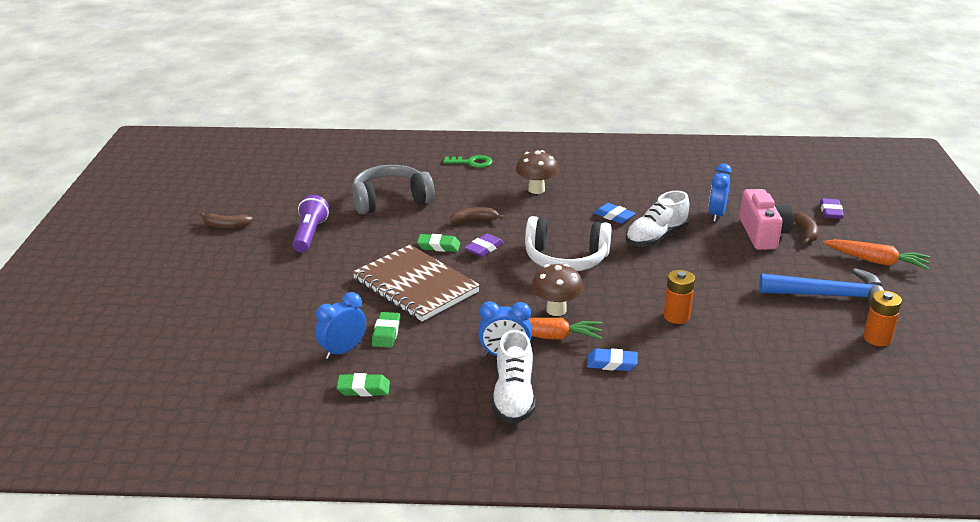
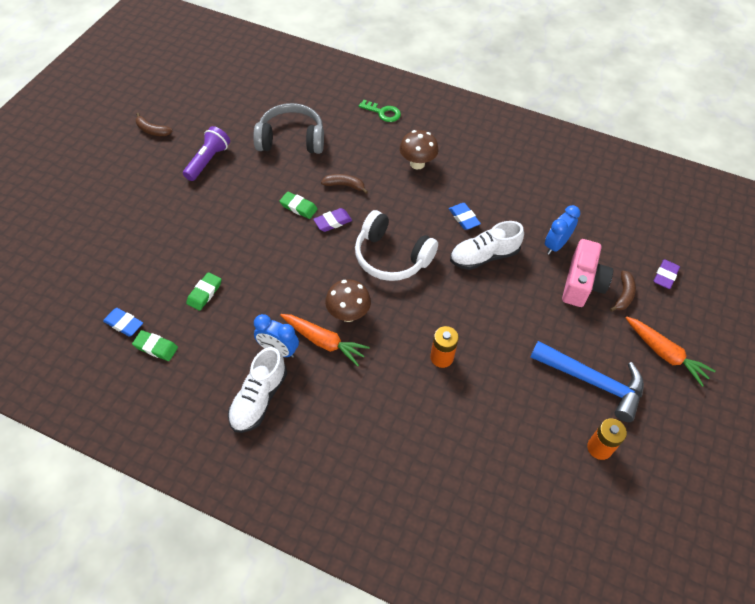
camera: 20 degrees right, 25 degrees up
blue clock [315,292,366,359] -> none
brown notebook [352,245,480,321] -> none
blue eraser [587,348,638,371] -> blue eraser moved to [103,308,143,337]

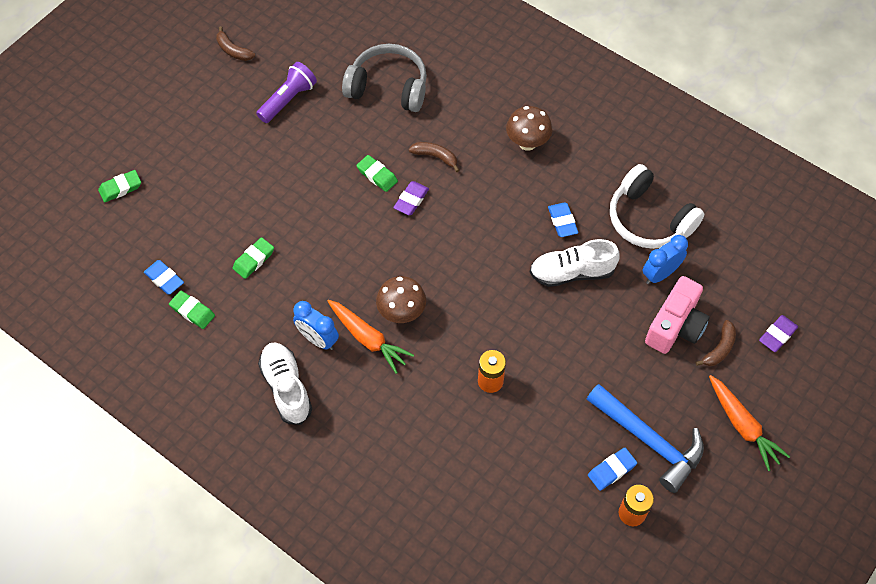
camera: 15 degrees right, 5 degrees up
white shoe [228,347,287,433] -> white shoe turned 120 degrees clockwise [258,342,312,425]
purple eraser [313,208,352,232] -> purple eraser turned 45 degrees counterclockwise [393,181,429,215]
white headphones [355,210,438,281] -> white headphones moved to [610,164,705,249]
green key [359,100,401,122] -> none
none -> green eraser [98,170,141,203]
none -> blue eraser [588,448,637,491]

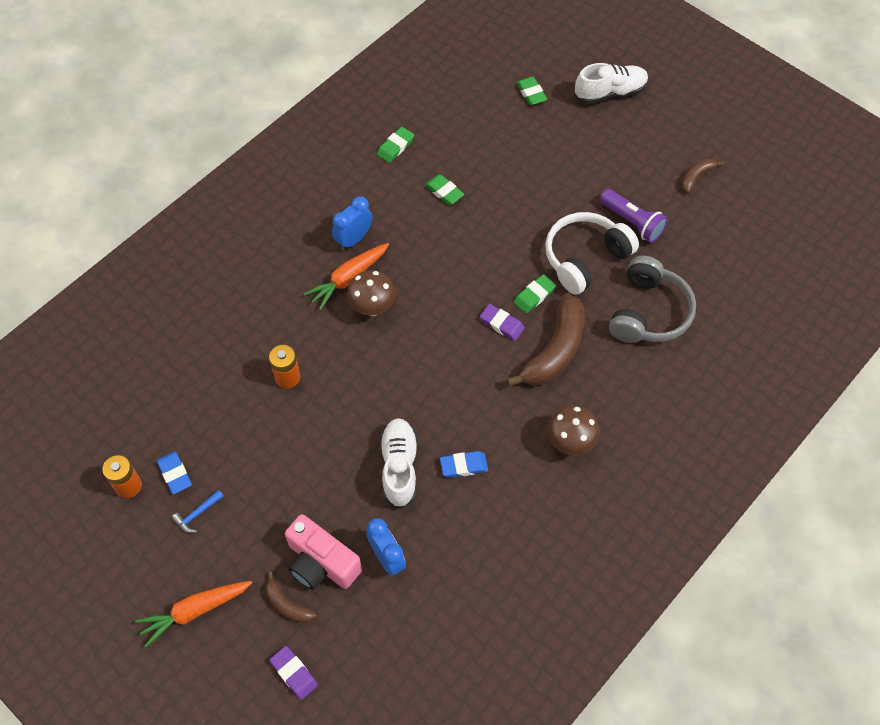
camera: 95 degrees right, 0 degrees up
blue eraser [144,260,184,295] -> none
white shoe [258,342,312,425] -> white shoe moved to [575,63,648,104]
brown banana [409,142,459,172] -> brown banana [506,293,585,386], size x2.02
blue hammer [587,384,704,493] -> blue hammer [172,490,224,533], size x0.41
white headphones [610,164,705,249] -> white headphones moved to [545,212,639,295]

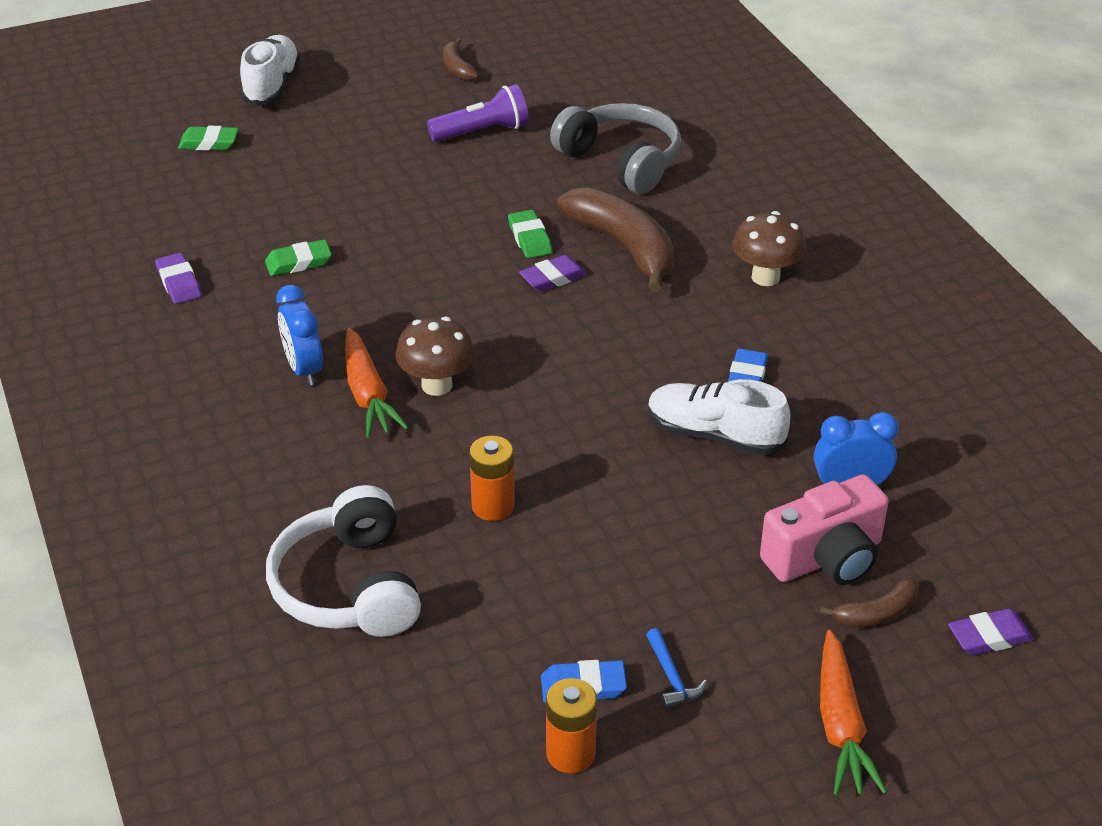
camera: 65 degrees left, 20 degrees down
green eraser [377,127,414,163] -> purple eraser [155,253,202,304]
white headphones [545,212,639,295] -> white headphones moved to [266,485,421,637]

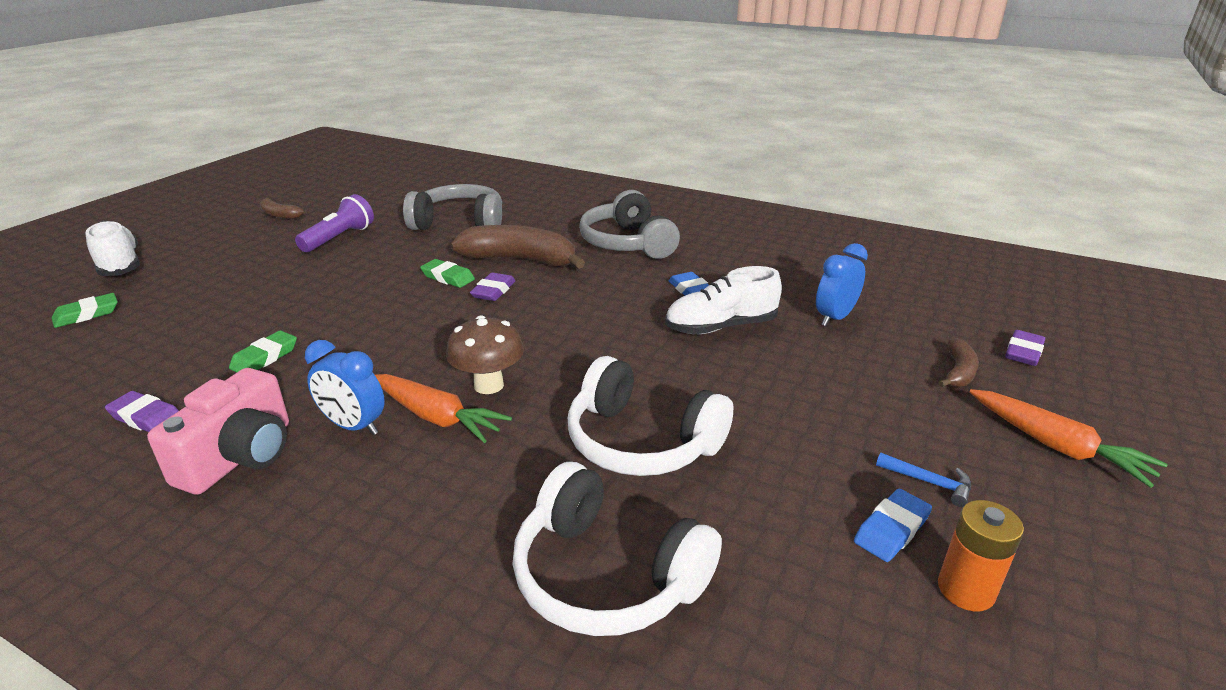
camera: 40 degrees left, 10 degrees down
orange battery [469,436,515,521] -> white headphones [568,356,733,476]
brown mushroom [732,211,806,286] -> grey headphones [579,190,680,259]
pink camera [760,474,889,585] -> pink camera moved to [147,368,289,495]

